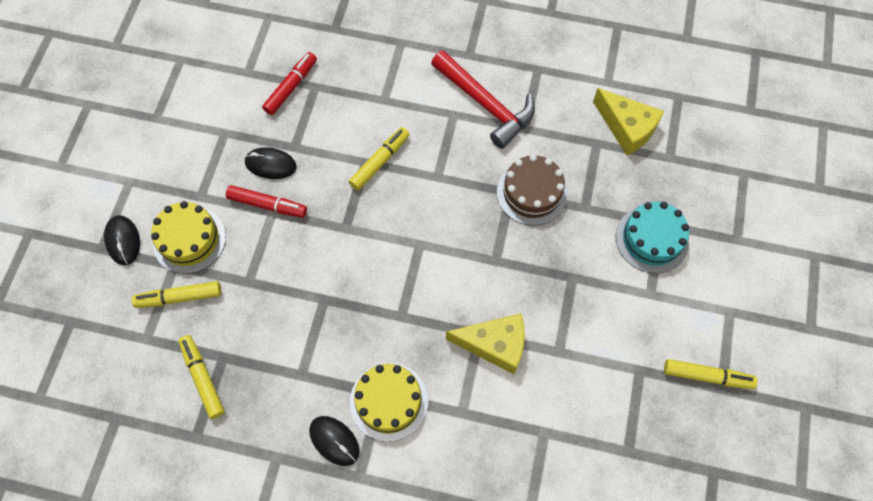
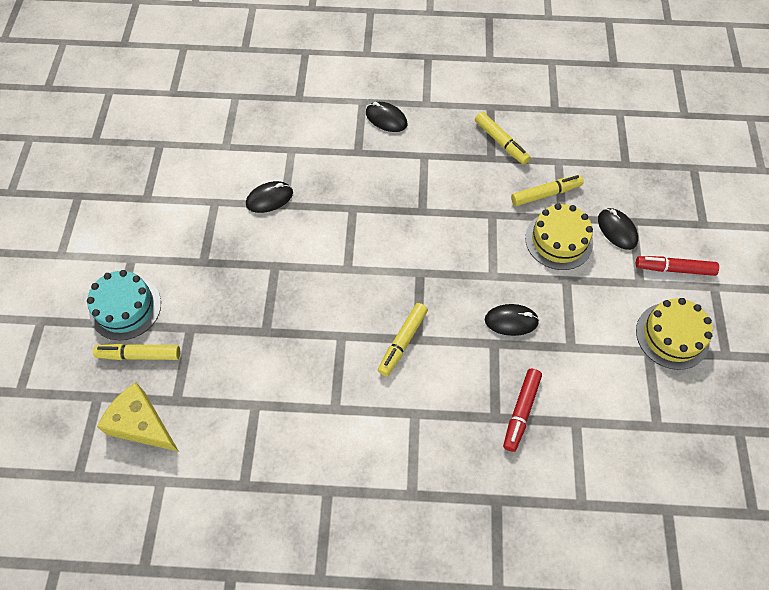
camera: 170 degrees right, 5 degrees down
red marker [226,185,307,218] -> red marker moved to [636,256,719,276]
yellow cake [350,363,428,442] -> yellow cake moved to [636,298,713,370]
red hammer [431,50,535,149] -> none
yellow cheese [446,313,525,374] -> black mouse [246,181,293,213]
brown cake [497,154,568,226] -> none
yellow marker [664,359,757,389] -> yellow marker moved to [93,344,180,360]

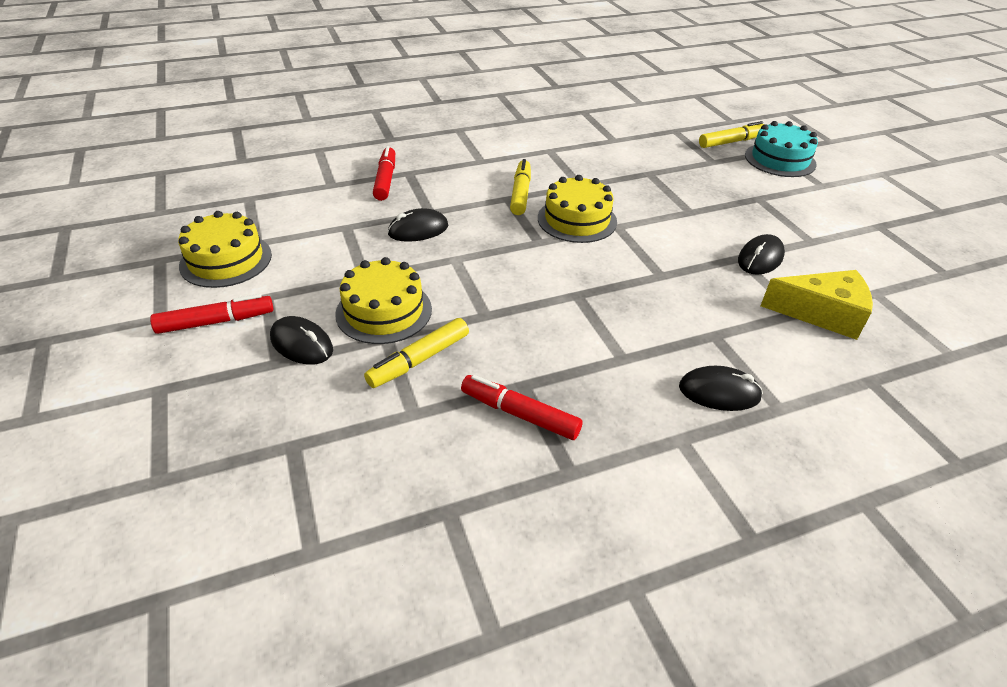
camera: 155 degrees right, 20 degrees down
yellow cheese [97,382,179,452] -> yellow cheese moved to [761,270,873,340]
yellow marker [475,112,531,165] -> red marker [461,375,583,440]
none -> yellow cake [538,175,617,243]

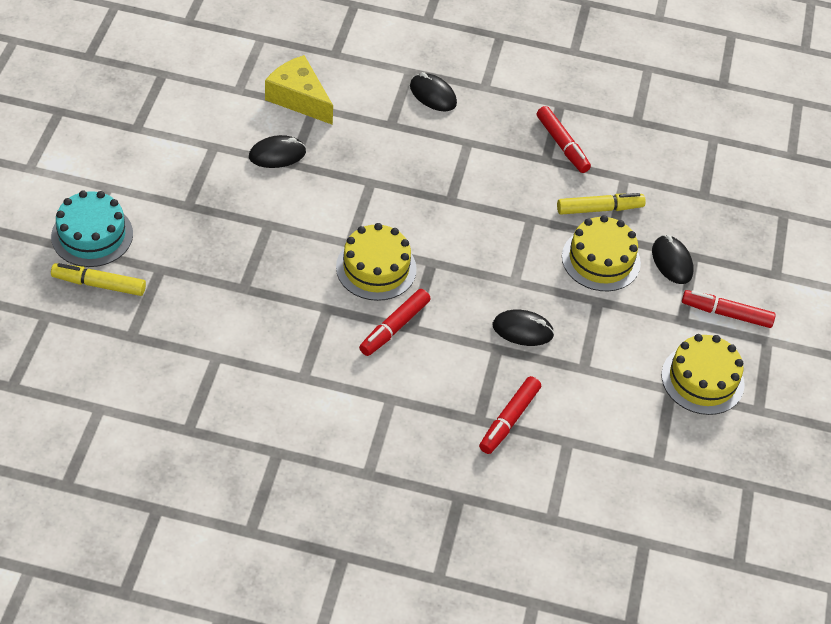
camera: 150 degrees left, 10 degrees up
yellow marker [510,159,531,215] -> red marker [359,289,430,356]

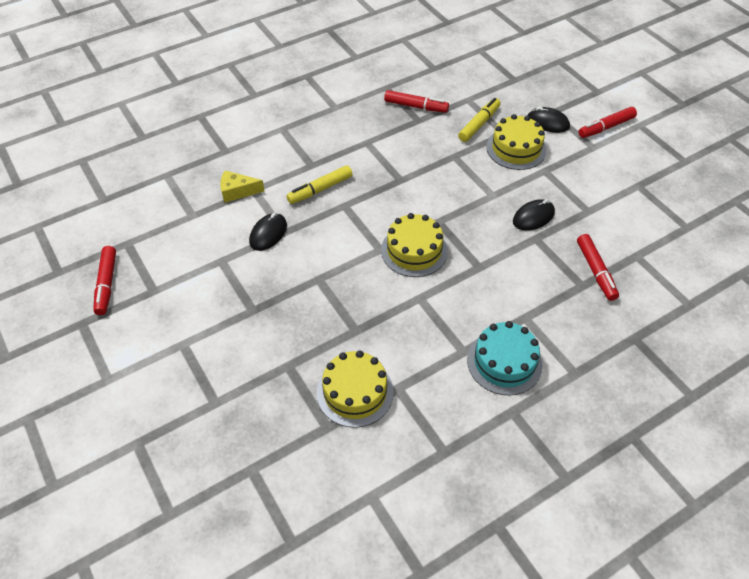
camera: 40 degrees left, 0 degrees up
turquoise cake [51,191,133,267] -> turquoise cake moved to [467,321,542,396]
yellow marker [51,263,146,296] -> yellow marker moved to [286,165,352,204]
yellow cheese [265,55,333,125] -> yellow cheese [220,170,264,203], size x0.66
red marker [359,289,430,356] -> red marker moved to [93,246,116,315]
black mouse [410,72,457,112] -> none
yellow cake [662,334,745,415] -> yellow cake moved to [317,350,394,428]

